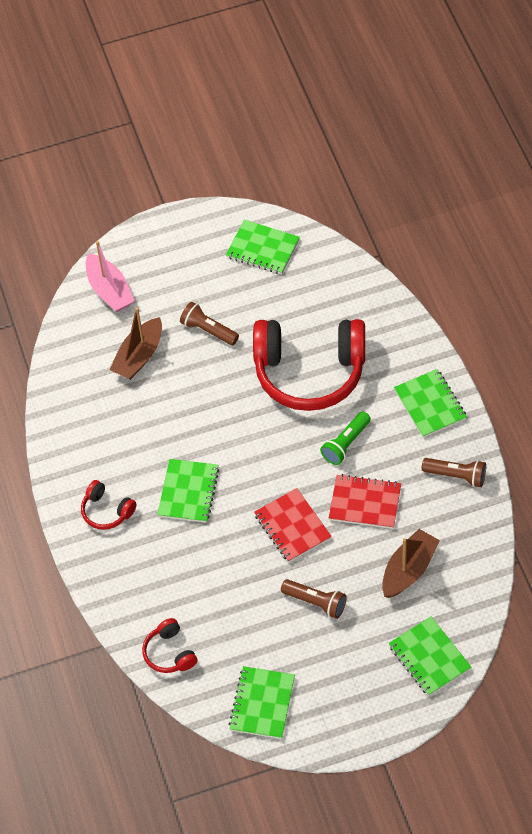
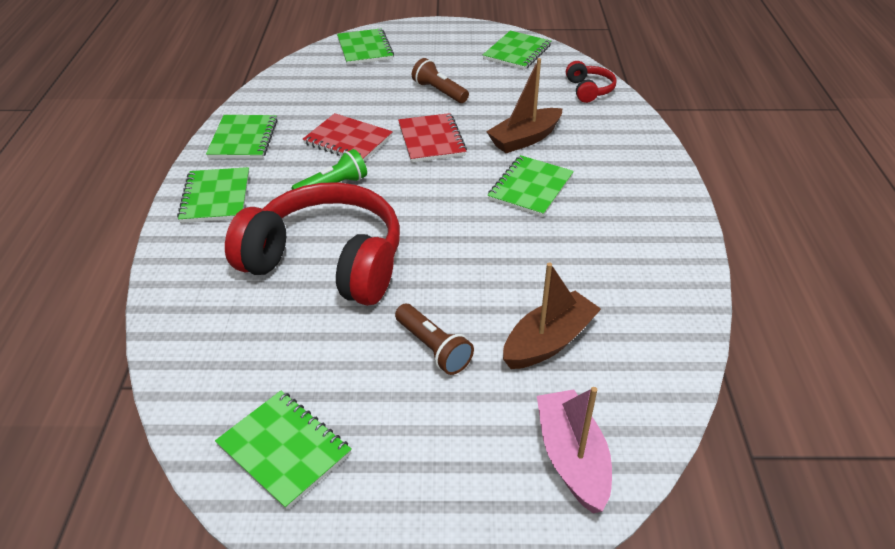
camera: 165 degrees left, 15 degrees down
red headphones [81,480,136,530] -> none
brown boat [382,529,440,598] -> brown boat moved to [486,58,563,153]
brown flashlight [422,458,486,487] -> green notebook [206,115,278,159]

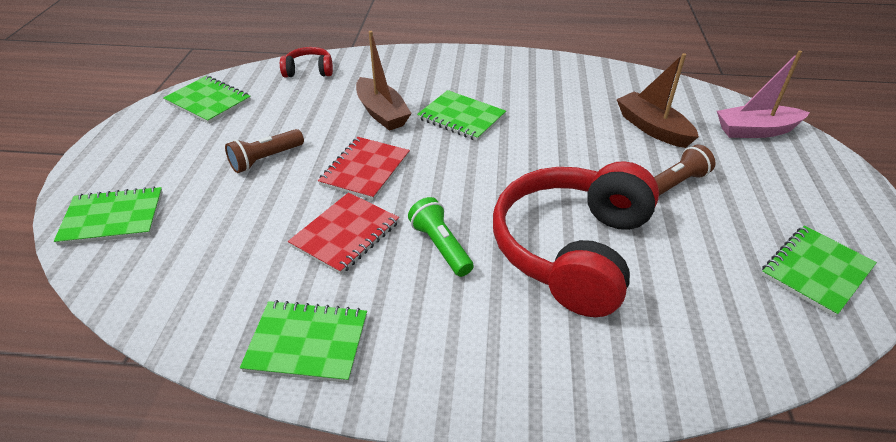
camera: 85 degrees left, 0 degrees up
green notebook [177,167,249,223] -> none
red notebook [398,113,467,162] -> red notebook turned 60 degrees counterclockwise [318,137,410,201]

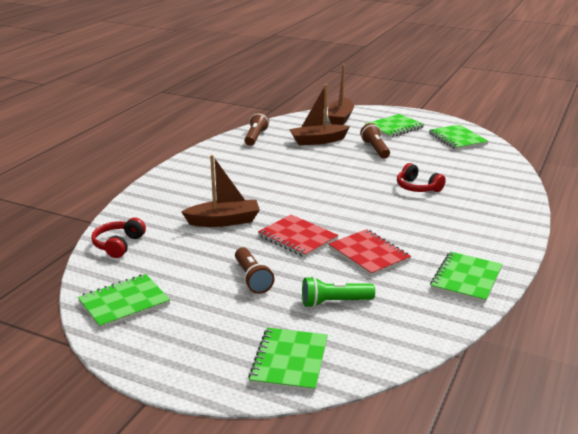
camera: 70 degrees left, 15 degrees down
green flashlight [408,197,474,277] -> green flashlight moved to [302,276,375,308]
green notebook [417,90,506,141] -> green notebook moved to [365,114,424,138]
red headphones [493,161,659,317] -> red headphones [397,163,446,192], size x0.43
pink boat [717,50,810,138] -> brown boat [328,64,354,125]
none -> brown flashlight [244,112,269,146]

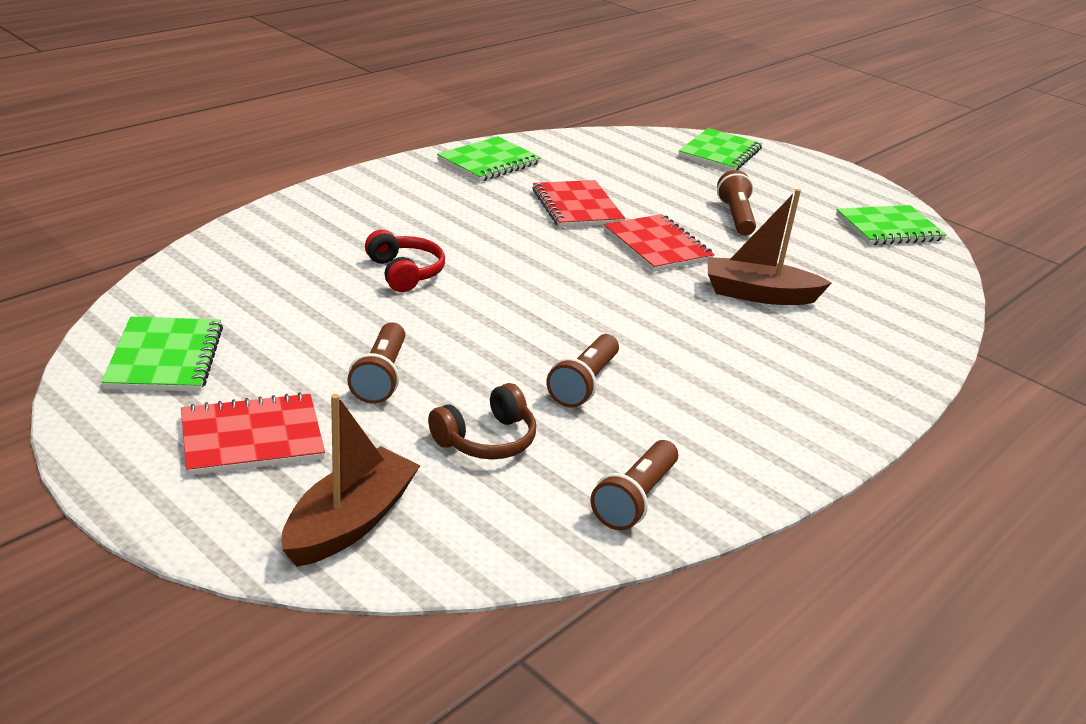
camera: 165 degrees left, 5 degrees up
red headphones [91,218,146,258] -> none
brown boat [289,84,350,145] -> brown headphones [428,383,536,459]
green flashlight [302,276,375,308] -> none
green notebook [365,114,424,138] -> red notebook [181,392,325,476]
none -> brown flashlight [546,334,619,407]

